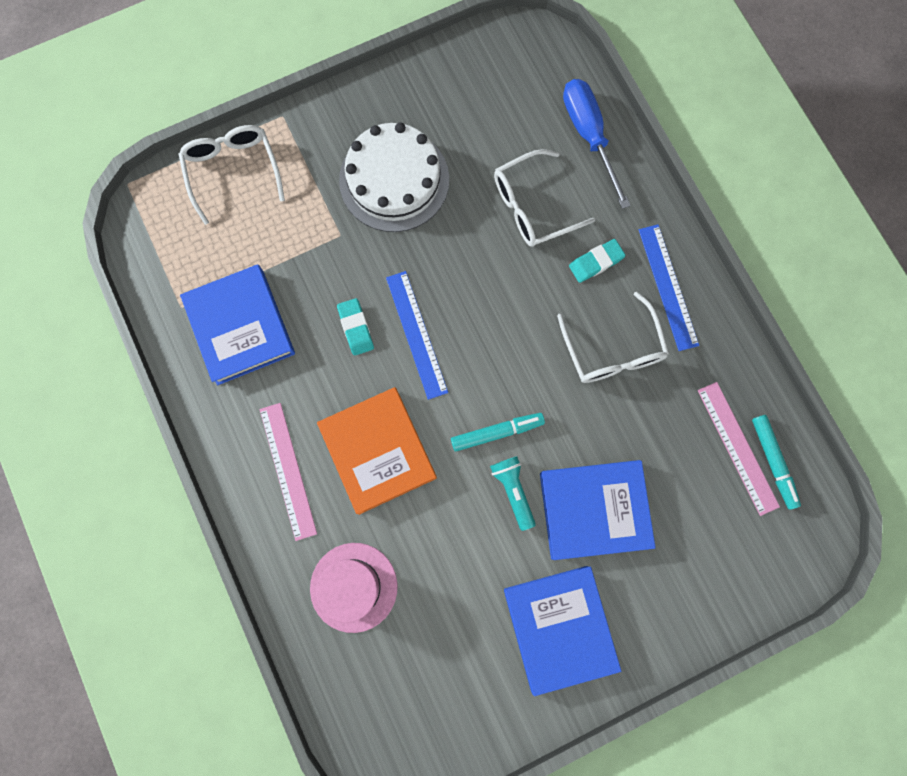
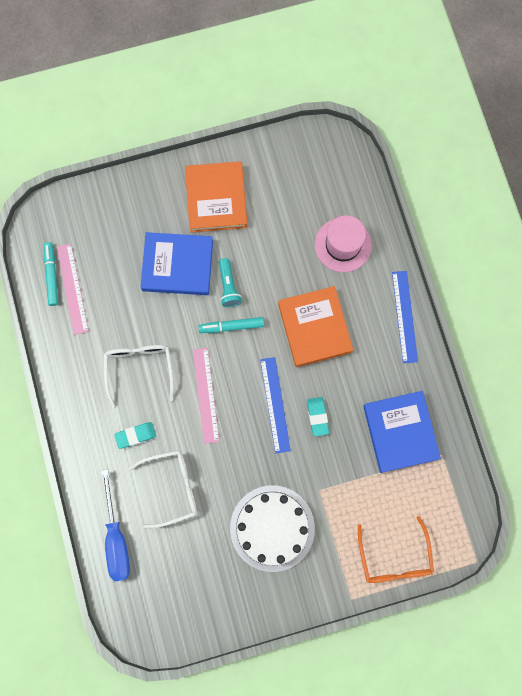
camera: 170 degrees left, 0 degrees up
white glasses [179,125,285,225] -> orange glasses [358,516,434,583]
pink ruler [260,403,317,541] -> pink ruler moved to [193,348,219,444]
blue book [504,566,621,696] -> orange book [185,161,247,233]
blue ruler [639,224,699,351] -> blue ruler moved to [392,271,418,363]

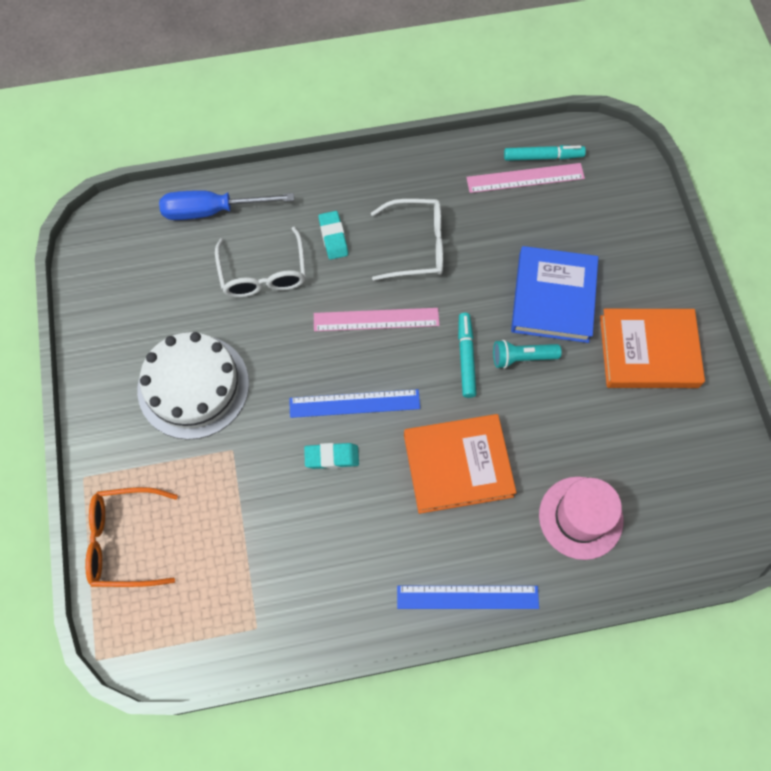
camera: 95 degrees right, 10 degrees down
blue book [363,391,441,473] -> none

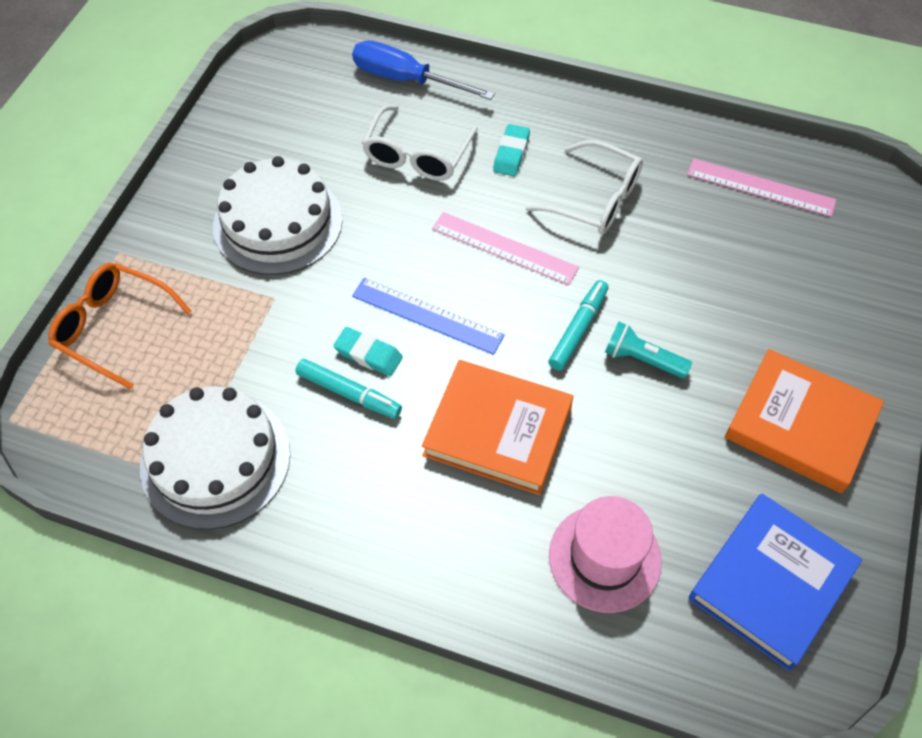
camera: 30 degrees right, 10 degrees down
blue ruler [397,586,539,609] -> none
turquoise marker [504,145,586,161] -> turquoise marker moved to [295,359,402,419]
blue book [511,246,598,343] -> blue book moved to [689,494,862,671]
none -> white cake [140,386,290,530]

